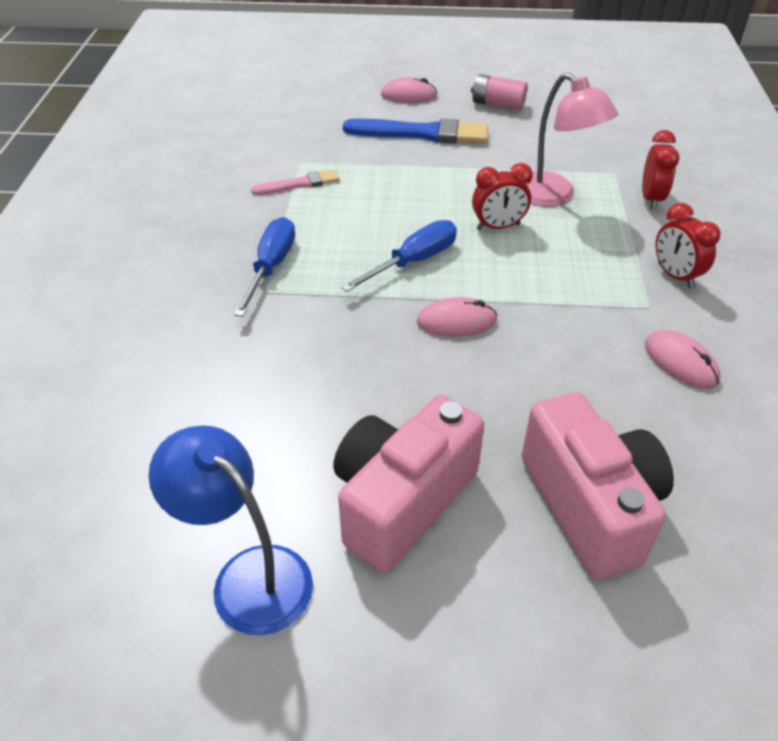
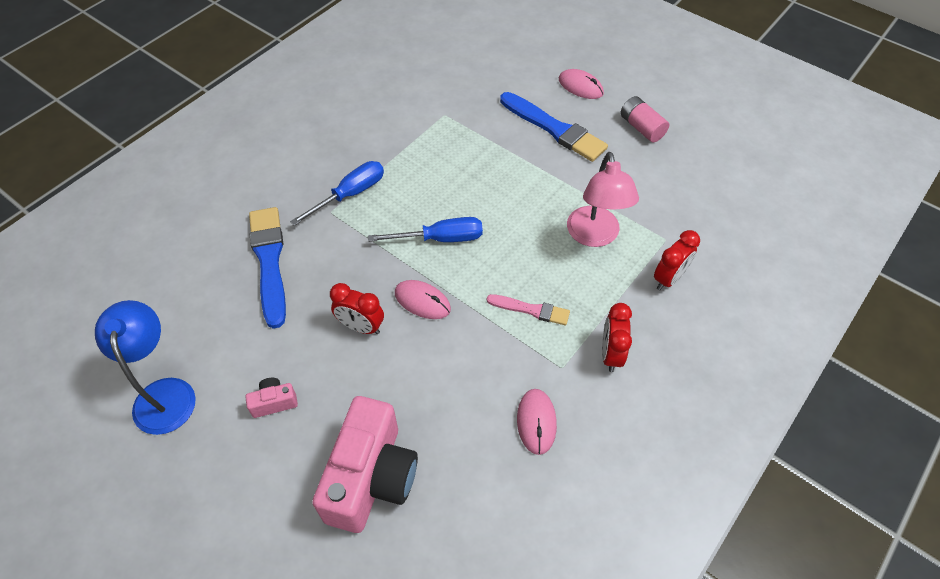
camera: 35 degrees right, 10 degrees up
pink brush [251,169,340,195] -> pink brush moved to [487,294,570,325]
pink camera [333,395,484,573] -> pink camera [245,378,298,418], size x0.42
red clock [472,163,533,230] -> red clock moved to [330,283,384,334]
none -> blue brush [249,207,286,329]

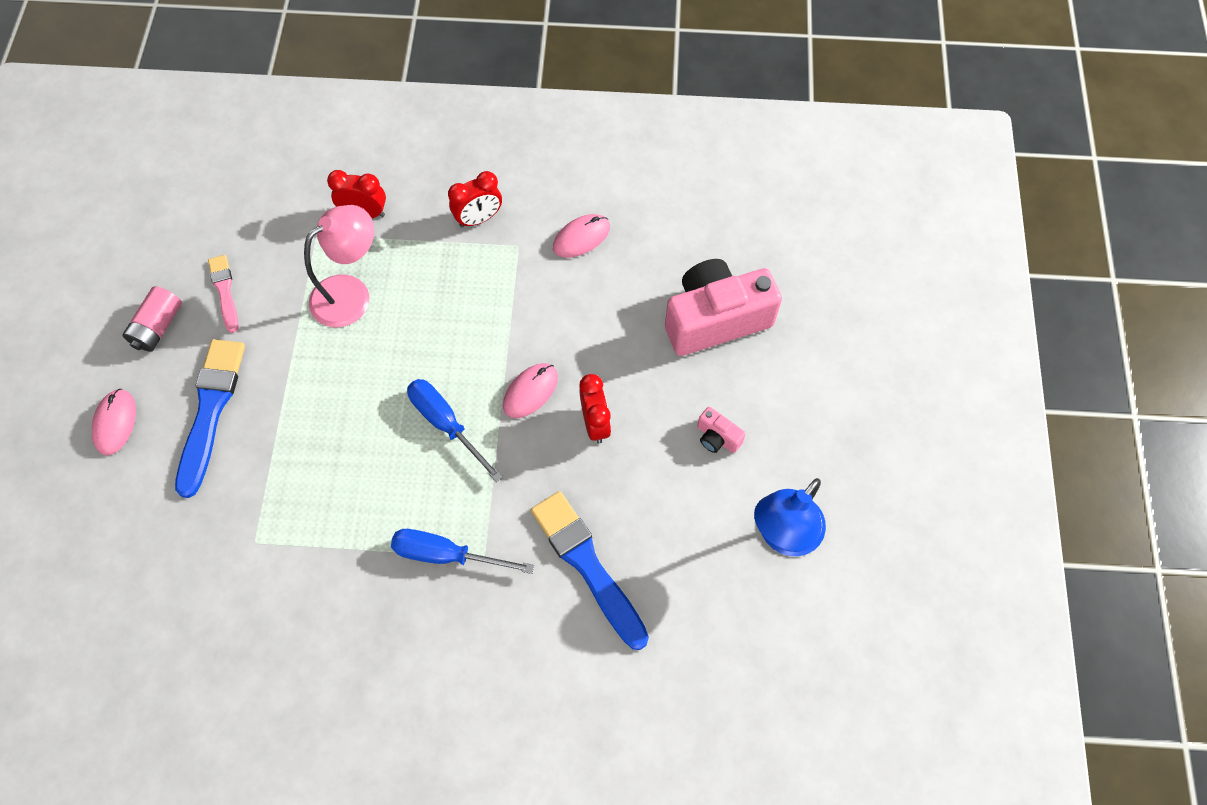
camera: 125 degrees left, 10 degrees up
blue brush [249,207,286,329] -> blue brush turned 105 degrees clockwise [531,491,649,650]
pink mouse [395,280,451,319] -> pink mouse turned 45 degrees clockwise [503,363,558,418]
pink brush [487,294,570,325] -> pink brush moved to [208,255,239,333]

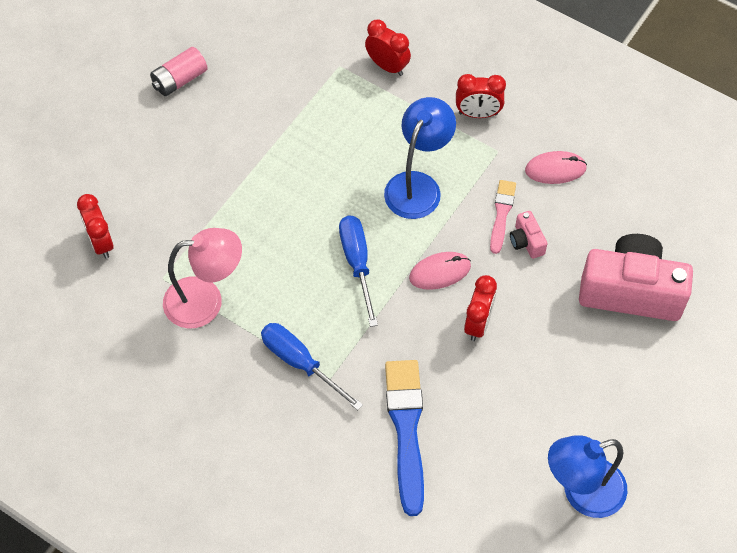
camera: 30 degrees right, 5 degrees down
pink mouse [92,389,136,456] -> none
blue brush [175,339,245,498] -> none
pink brush [208,255,239,333] -> pink brush moved to [490,180,516,254]
pink lamp [304,205,374,327] -> pink lamp moved to [163,228,242,328]
pink camera [697,407,746,453] -> pink camera moved to [510,211,548,259]
none -> red clock [77,194,114,259]
none -> blue lamp [384,97,456,219]

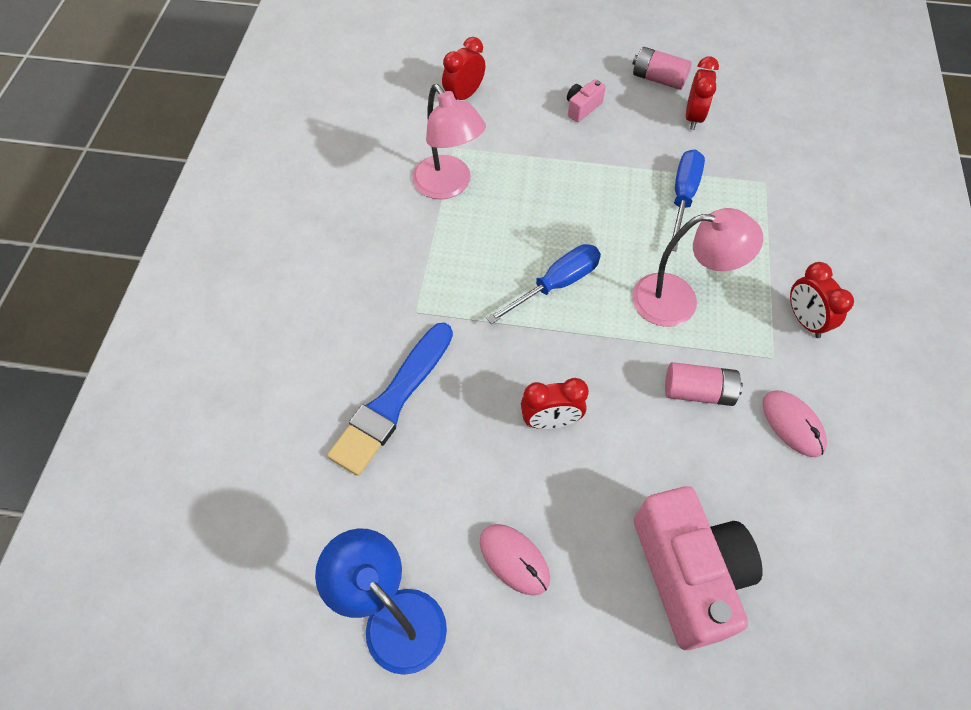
camera: 65 degrees right, 0 degrees up
blue screwdriver [261,323,363,411] -> blue screwdriver moved to [672,149,705,251]
red clock [365,19,411,76] -> red clock moved to [686,57,719,130]
blue lamp [384,97,456,219] -> pink lamp [632,208,763,327]
blue brush [385,360,424,516] -> blue brush turned 150 degrees clockwise [327,323,453,476]
pink mouse [409,252,471,290] -> pink mouse moved to [480,524,550,596]
pink brush [490,180,516,254] -> pink battery [665,362,743,406]
pink camera [510,211,548,259] -> pink camera moved to [567,79,606,122]

